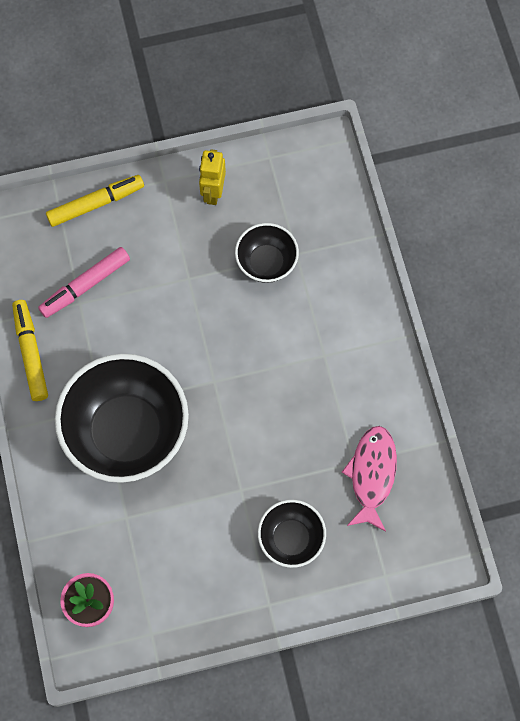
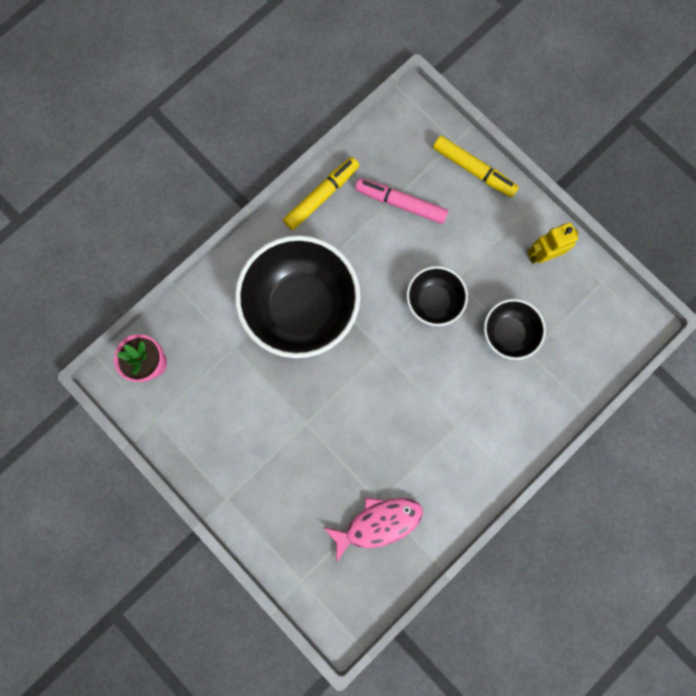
camera: 60 degrees right, 10 degrees up
black bowl [258,500,326,568] -> black bowl moved to [407,266,468,326]

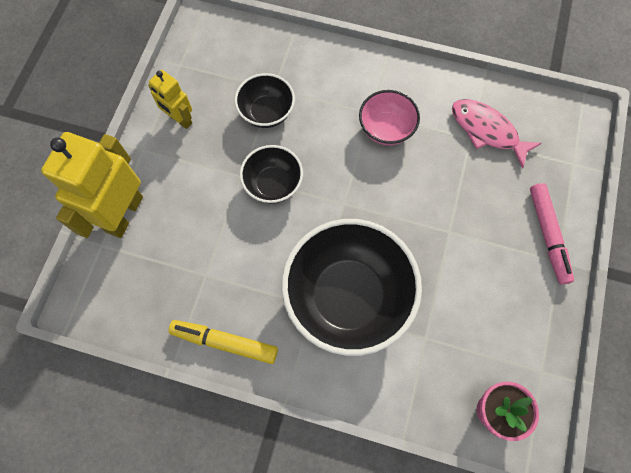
camera: 120 degrees left, 10 degrees down
pink marker [355,178,448,224] -> pink marker moved to [530,183,574,285]
yellow marker [433,136,519,197] -> yellow robot [41,132,143,238]
none -> pink bowl [359,90,420,145]

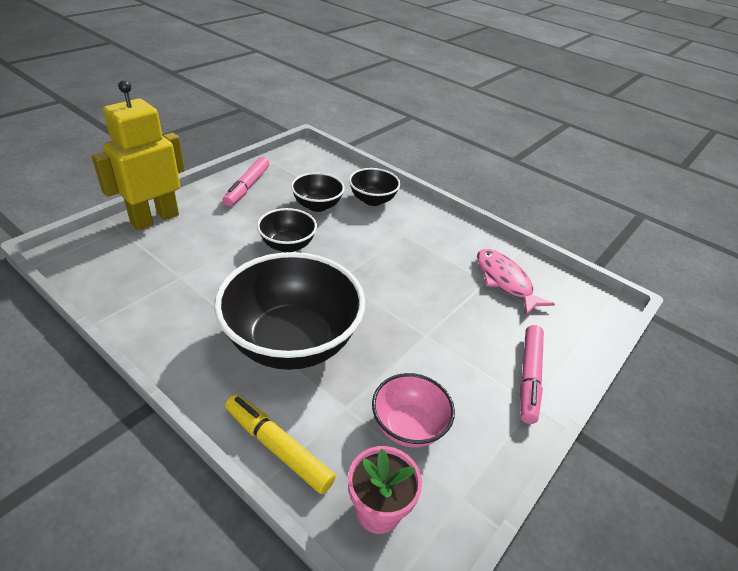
camera: 20 degrees right, 30 degrees down
yellow robot [148,70,192,129] -> pink marker [222,157,270,207]
yellow marker [168,320,278,364] -> yellow marker moved to [225,394,336,494]
pink bowl [359,90,420,145] -> pink bowl moved to [372,373,455,447]
none -> black bowl [349,168,401,206]

